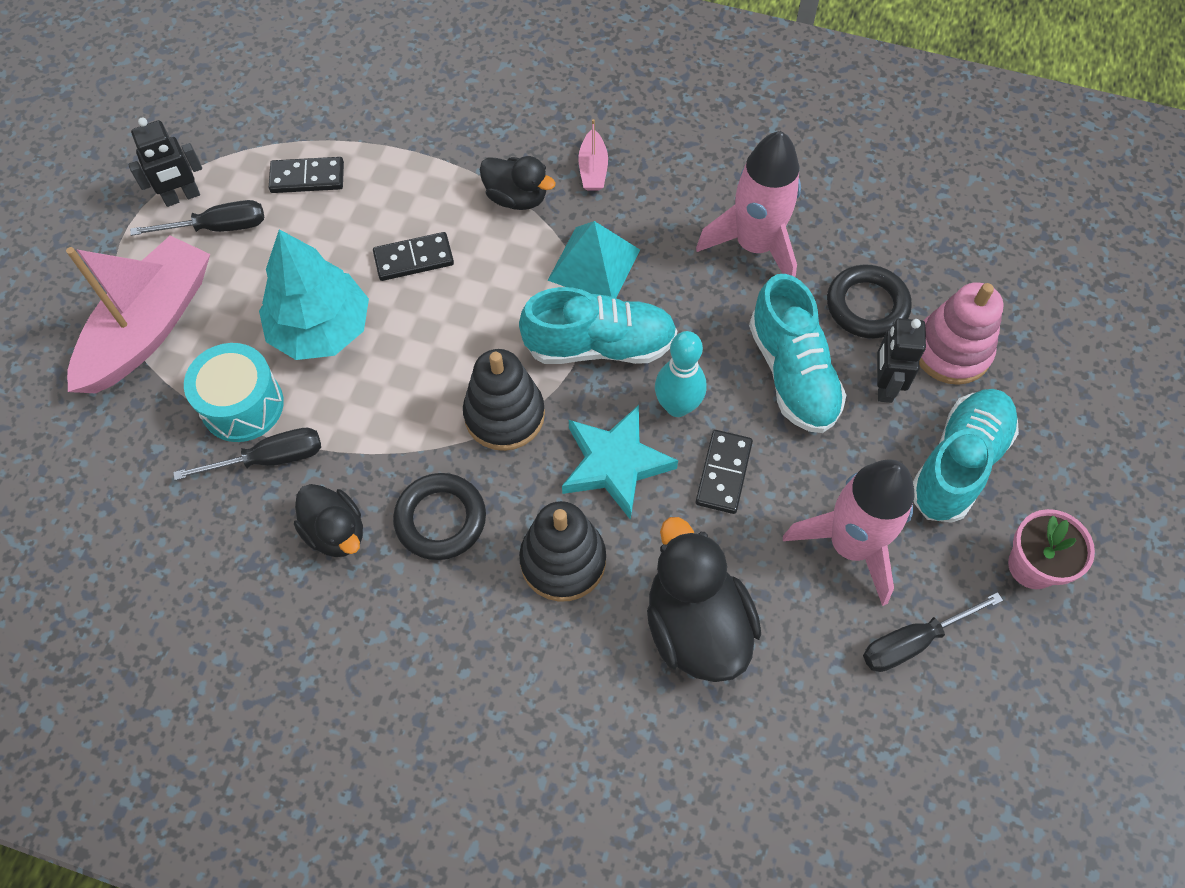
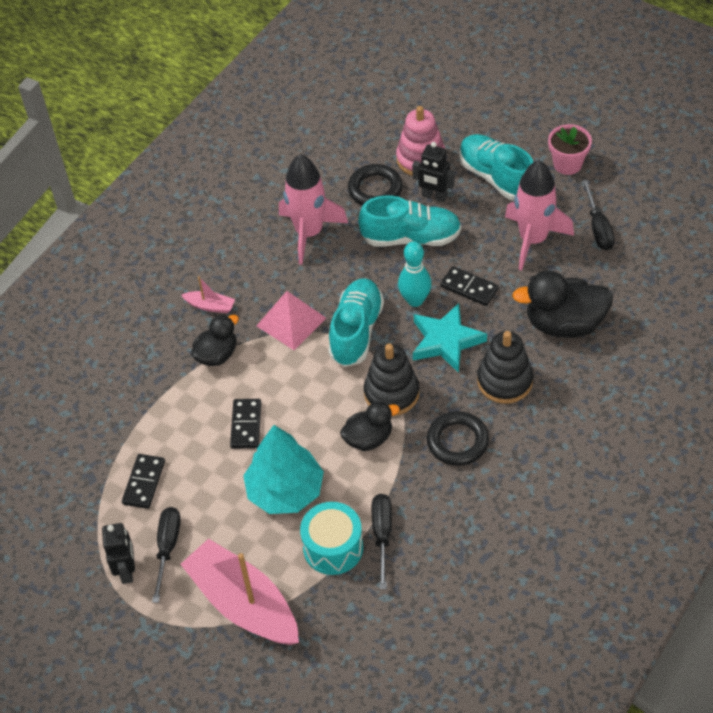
camera: 70 degrees left, 10 degrees down
black duck [294,484,363,557] -> black duck moved to [340,401,400,451]
turquoise pyramid [548,221,640,298] -> pink pyramid [256,291,326,350]

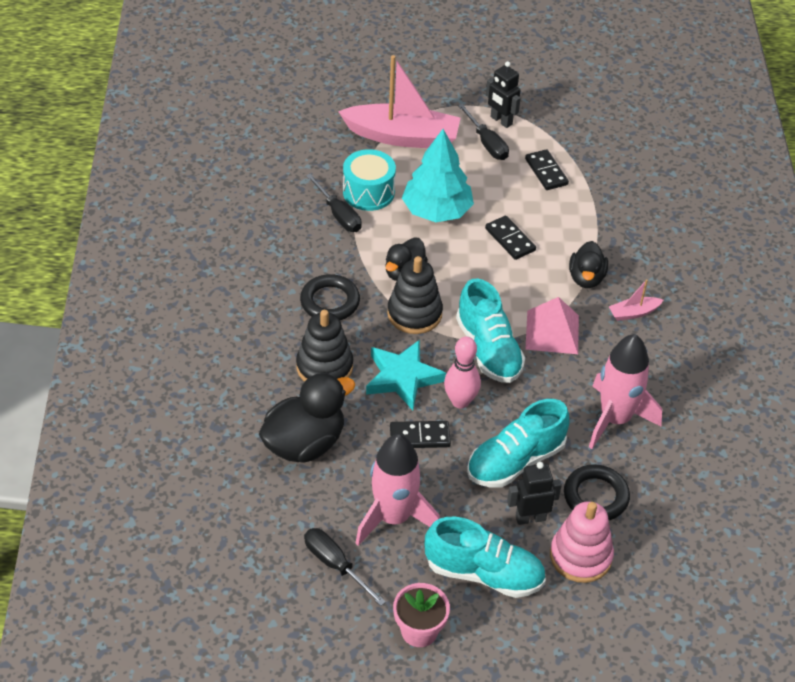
camera: 140 degrees right, 5 degrees down
turquoise bowling pin [398,241,432,307] -> pink bowling pin [444,336,481,408]

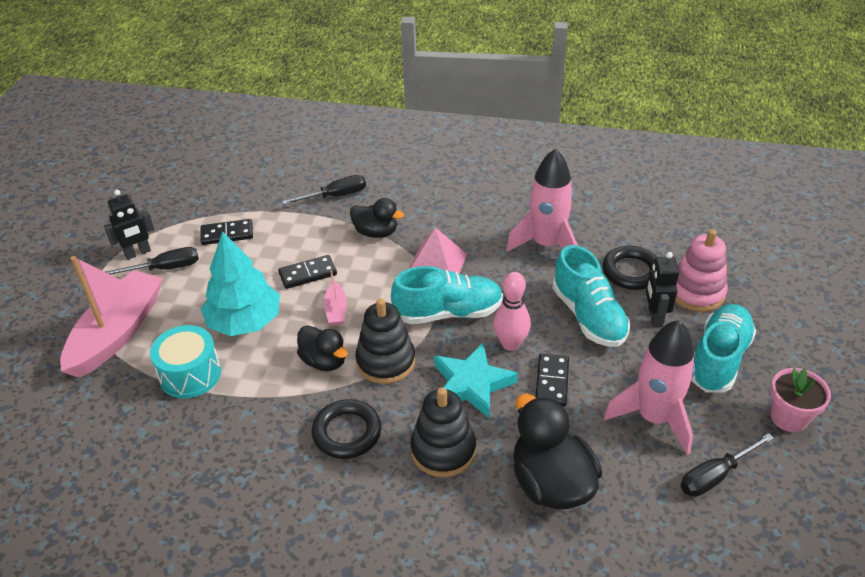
camera: 75 degrees left, 5 degrees down
black screwdriver [306,173,362,232] -> black screwdriver moved to [282,175,366,205]
pink boat [609,279,663,321] -> pink boat moved to [324,270,347,325]

